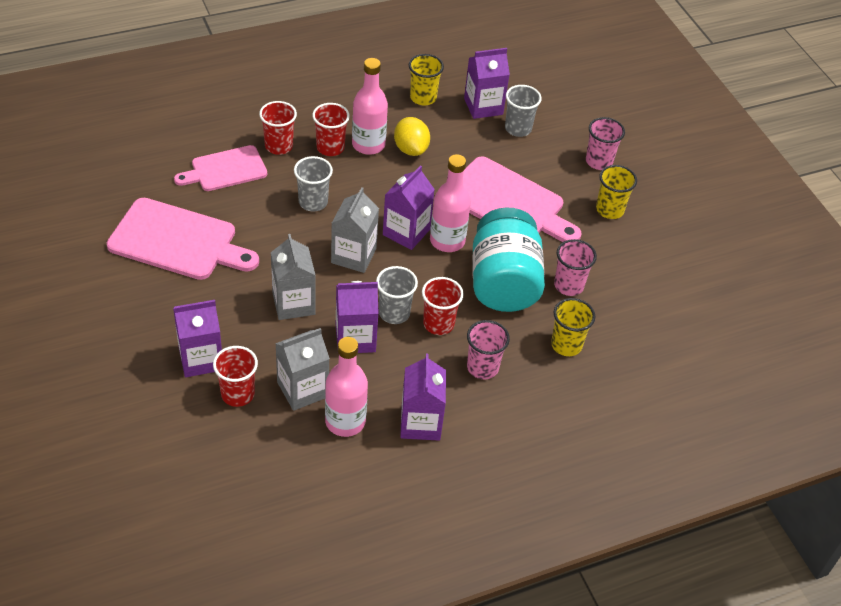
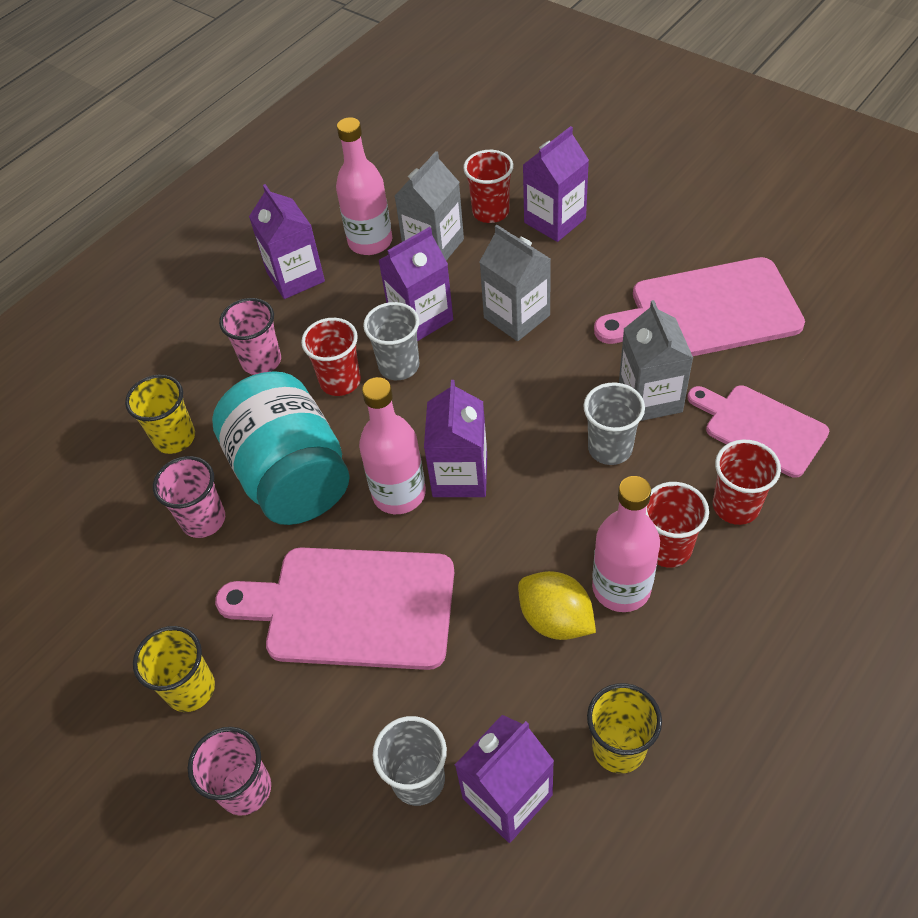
camera: 160 degrees right, 5 degrees up
pink cutting board [174,145,267,191] -> pink cutting board turned 90 degrees counterclockwise [687,385,829,478]
grey carton [331,187,379,273] -> grey carton moved to [619,300,693,421]

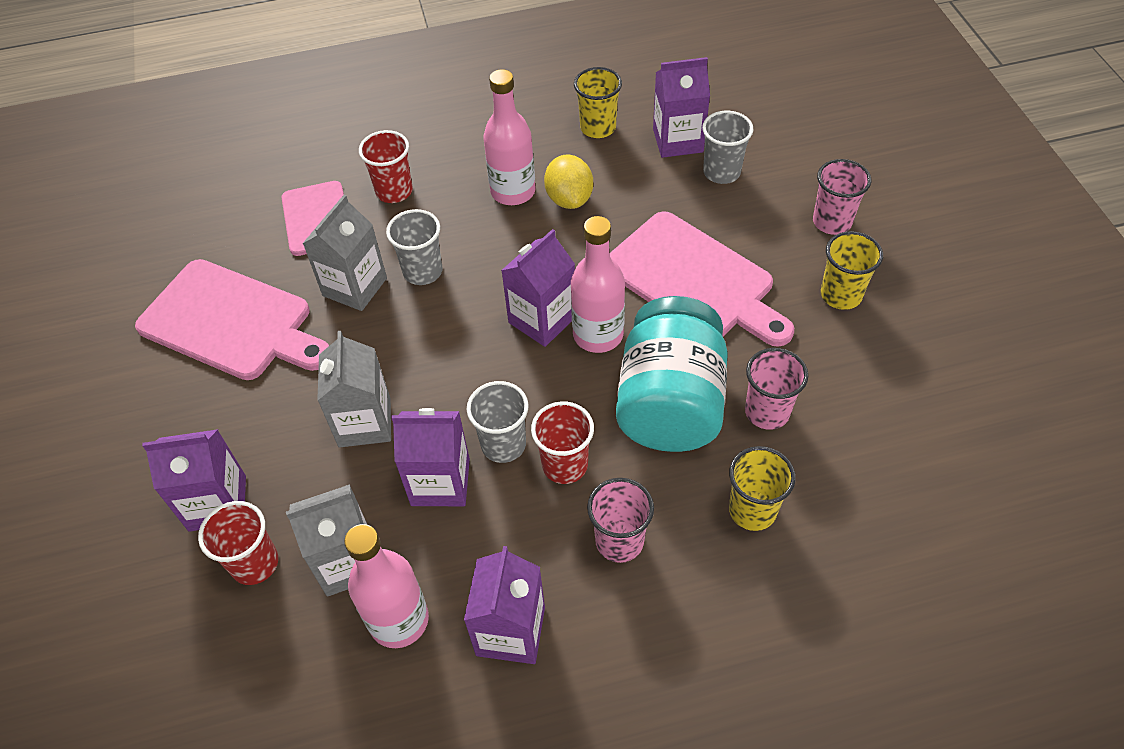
camera: 145 degrees left, 0 degrees up
red cup [646,482,709,567] -> none

